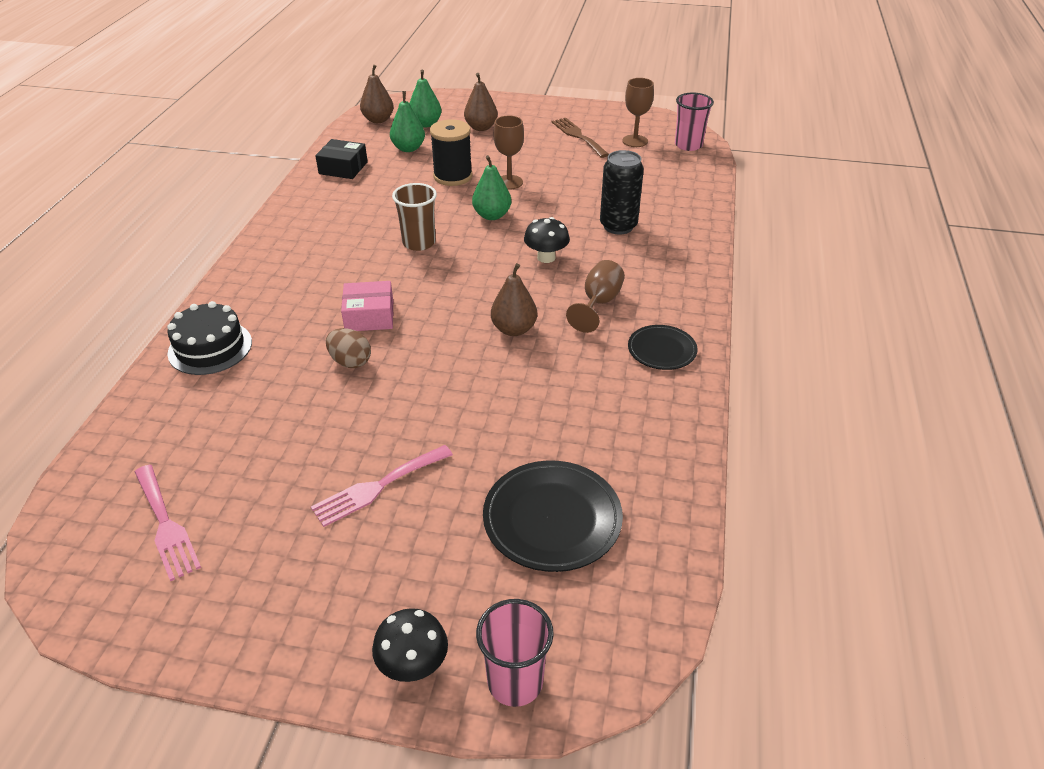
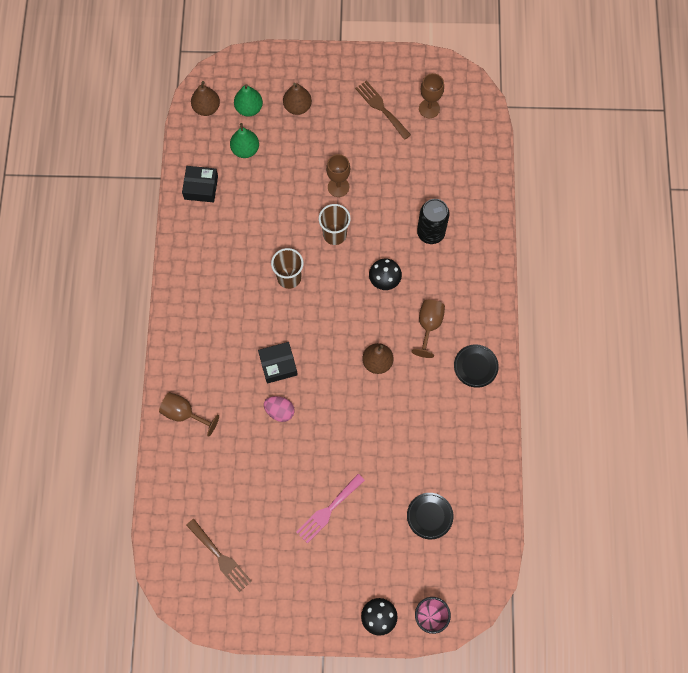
camera: 10 degrees left, 30 degrees up
pink fork [135,465,201,581] -> brown fork [186,519,252,592]
black cake [167,301,252,375] -> brown goblet [159,392,219,437]
brown egg [326,328,371,368] -> pink egg [264,396,295,422]
pink box [341,281,393,331] -> black box [258,342,298,384]
black spool [430,119,473,186] -> none
green pear [472,155,511,220] -> brown cup [319,204,351,245]
black plate [483,460,623,572] -> black plate [407,493,453,539], size x0.61
pink cup [675,93,714,151] -> none

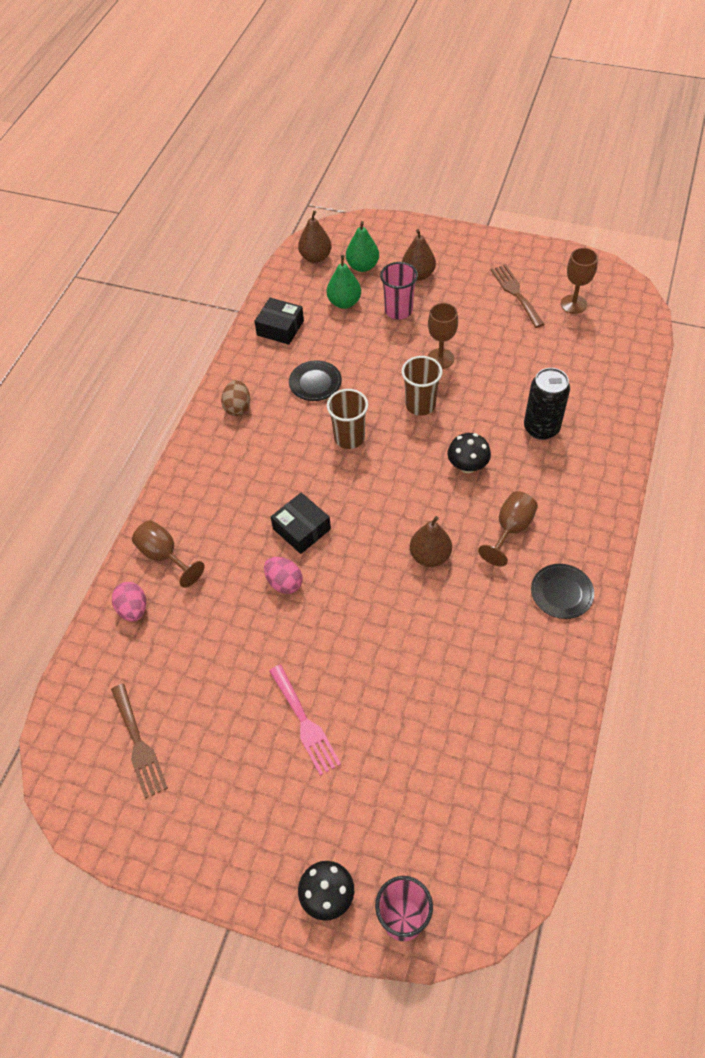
camera: 20 degrees right, 15 degrees down
black box [258,342,298,384] -> black box turned 45 degrees clockwise [271,493,331,554]
pink fork [296,474,365,543] -> pink fork turned 90 degrees counterclockwise [269,665,341,776]
black plate [407,493,453,539] -> black plate moved to [289,360,342,401]
none -> pink egg [112,582,146,622]
none -> brown egg [221,380,250,416]
none -> pink cup [380,262,418,319]

